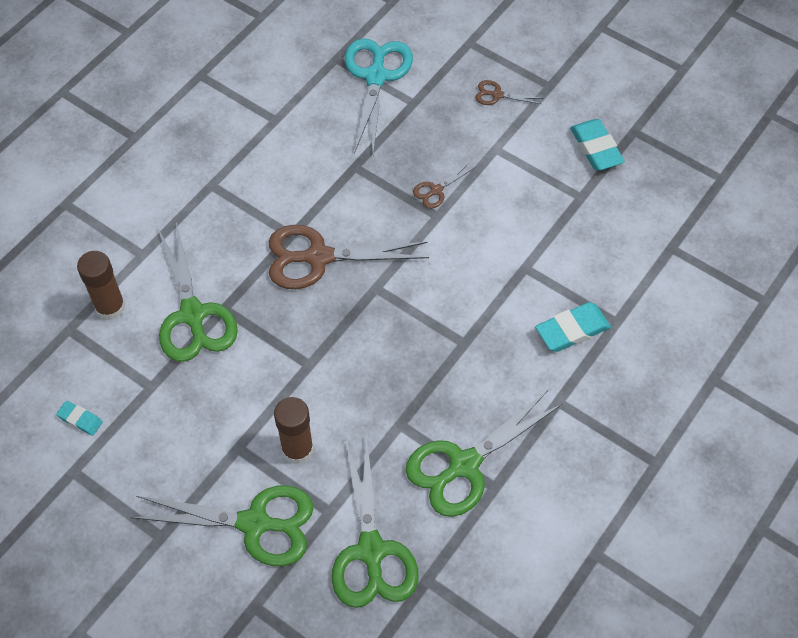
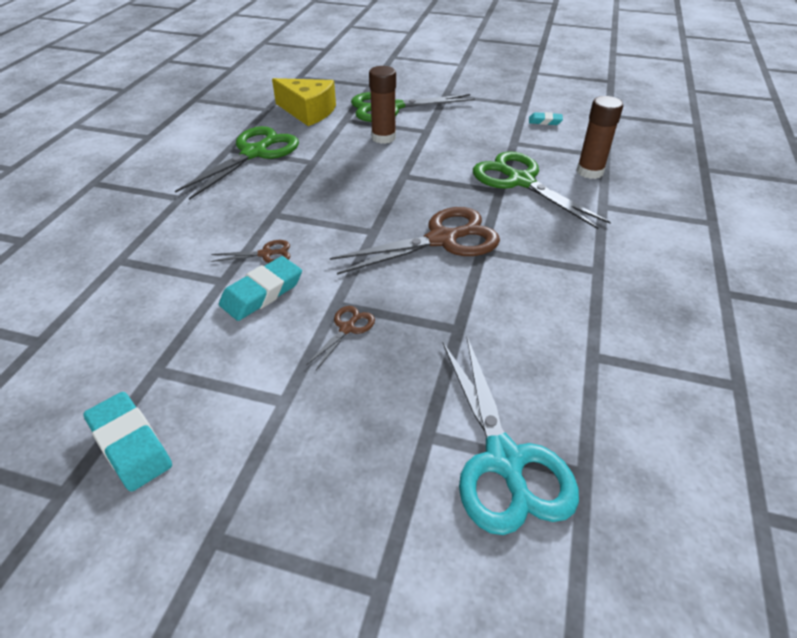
camera: 160 degrees right, 15 degrees down
green scissors [332,435,419,608] -> yellow cheese [272,78,336,126]
brown scissors [475,80,543,105] -> brown scissors moved to [211,240,290,263]
turquoise eraser [535,302,611,352] -> turquoise eraser moved to [219,256,302,321]

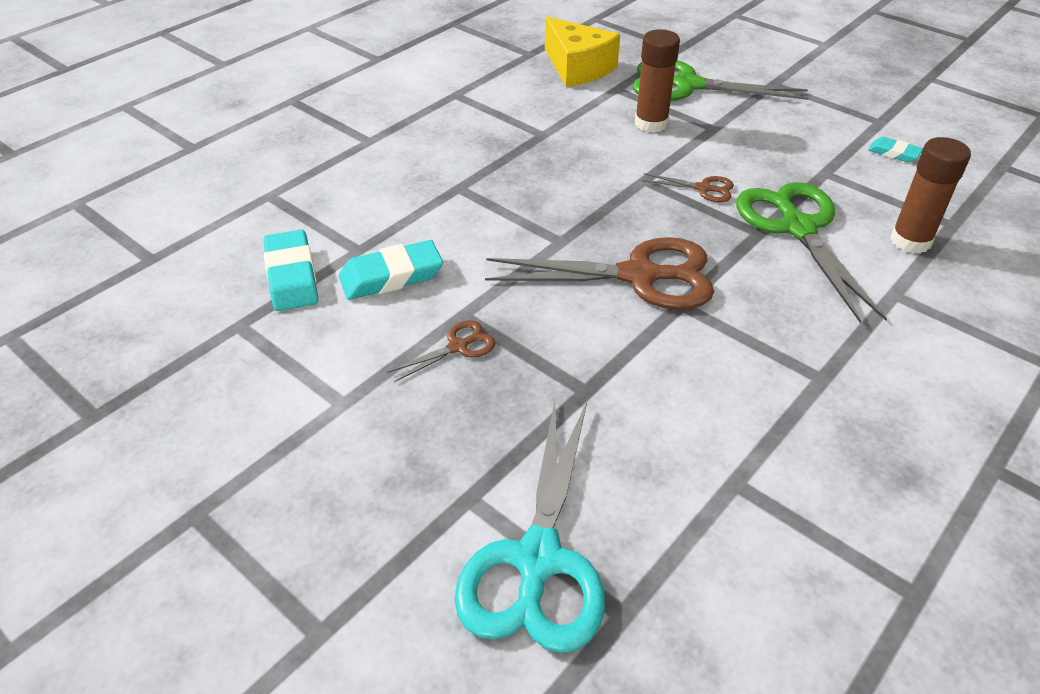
camera: 25 degrees right, 0 degrees up
turquoise eraser [83,392,172,492] -> turquoise eraser moved to [264,230,318,311]
green scissors [175,126,299,200] -> none
brown scissors [211,240,290,263] -> brown scissors moved to [642,173,734,203]

